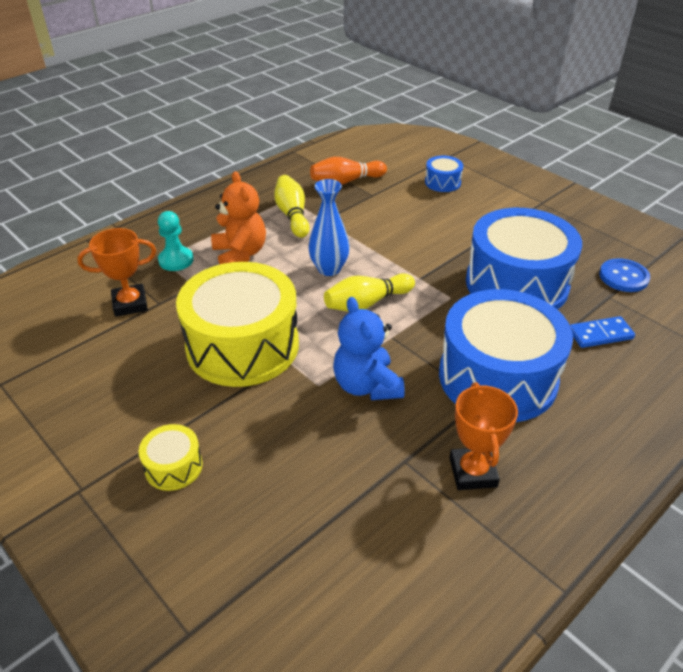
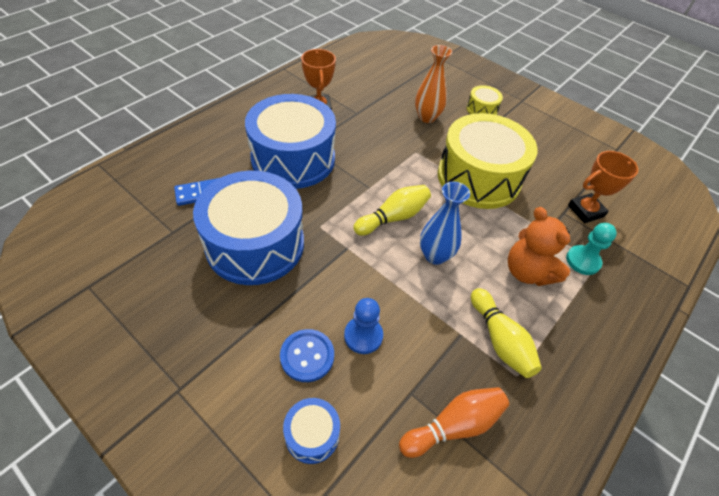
camera: 170 degrees right, 10 degrees up
blue teddy bear [333,297,405,400] -> none
blue button [599,258,650,292] -> blue button moved to [280,329,334,382]
none -> blue pawn [344,298,383,354]
none -> orange vase [415,45,452,123]

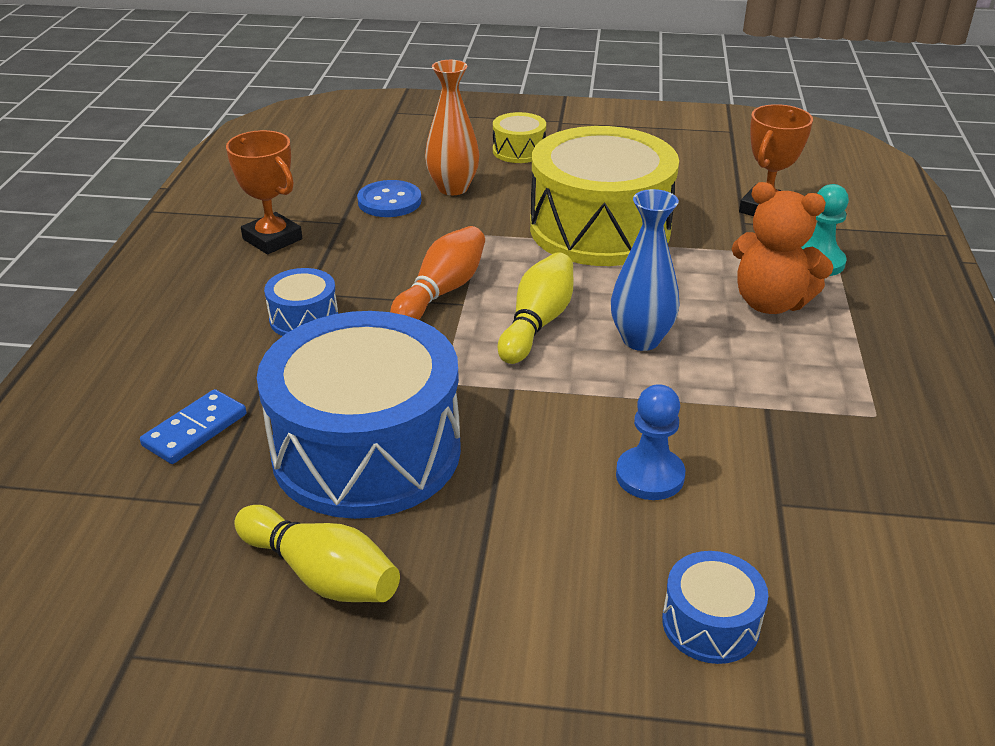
camera: 30 degrees left, 15 degrees down
blue drum [245,94,336,189] -> blue drum [264,268,338,336], size x0.43
blue button [280,329,334,382] -> blue button moved to [357,180,421,217]
orange bowling pin [399,387,509,458] -> orange bowling pin moved to [390,226,485,320]
yellow bowling pin [471,288,542,378] -> yellow bowling pin moved to [234,505,400,602]

